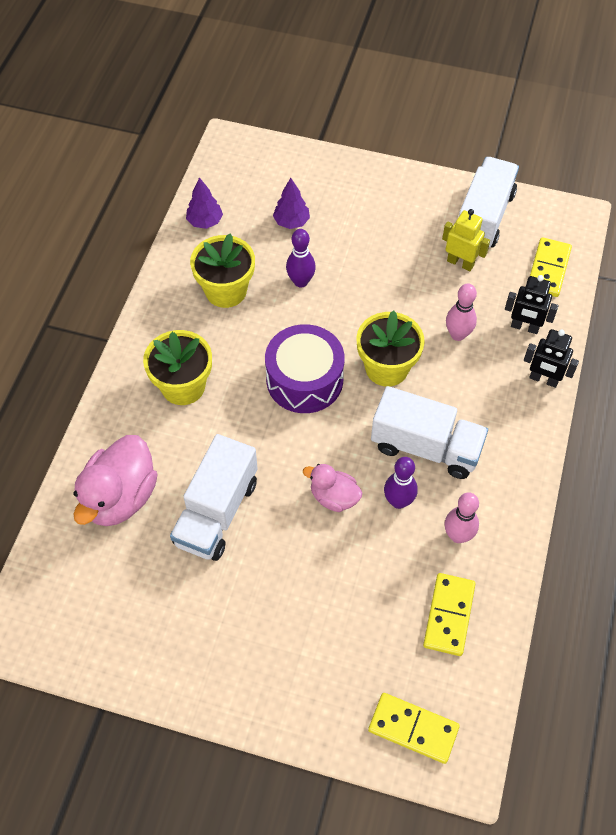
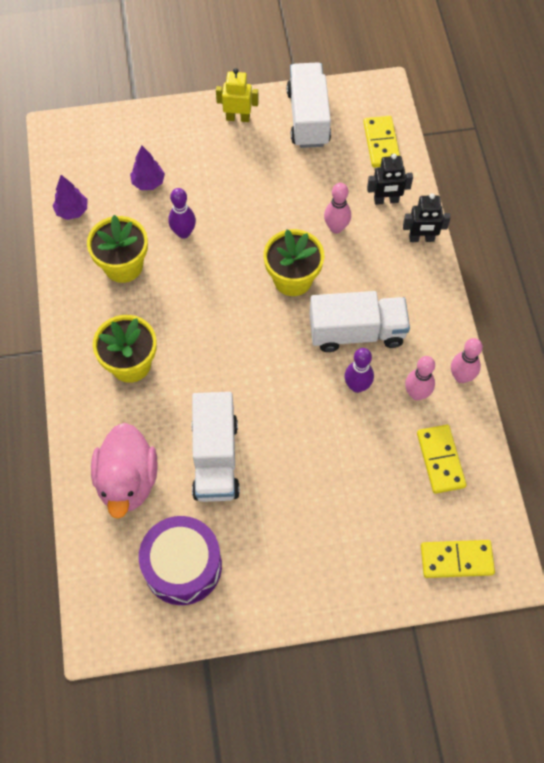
camera: 25 degrees left, 5 degrees up
purple drum [265,324,345,413] -> purple drum moved to [139,516,222,605]
pink duck [303,464,362,512] -> none
yellow robot [442,209,490,271] -> yellow robot moved to [216,68,259,122]
none -> pink bowling pin [451,338,483,383]

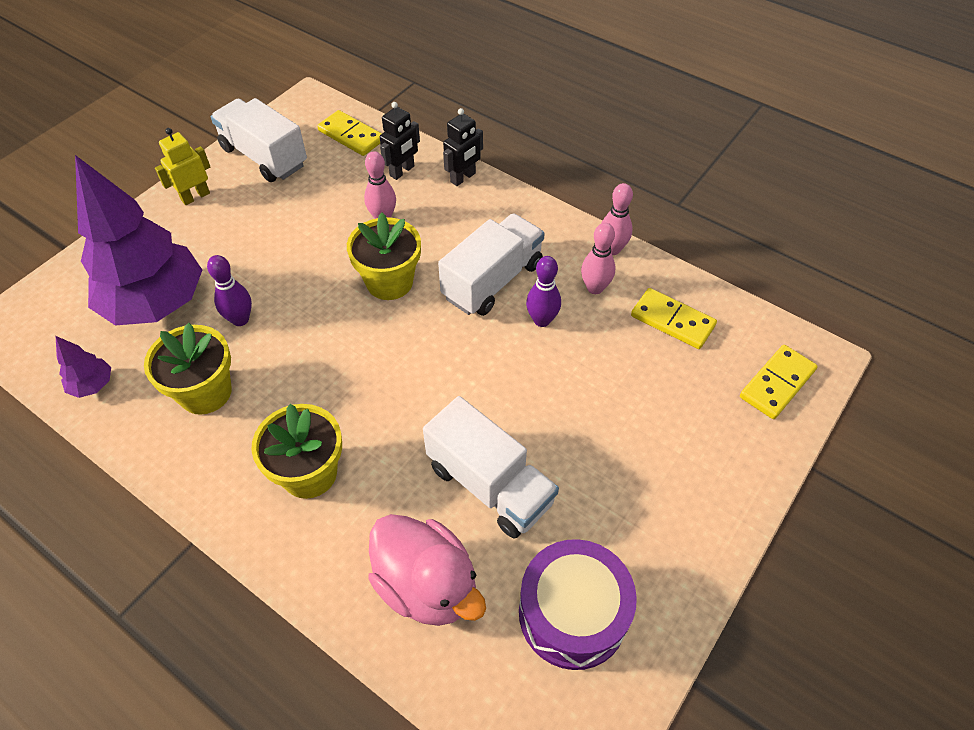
camera: 45 degrees left, 10 degrees down
purple tree [130,145,165,190] -> purple tree [75,155,202,325], size x2.45

